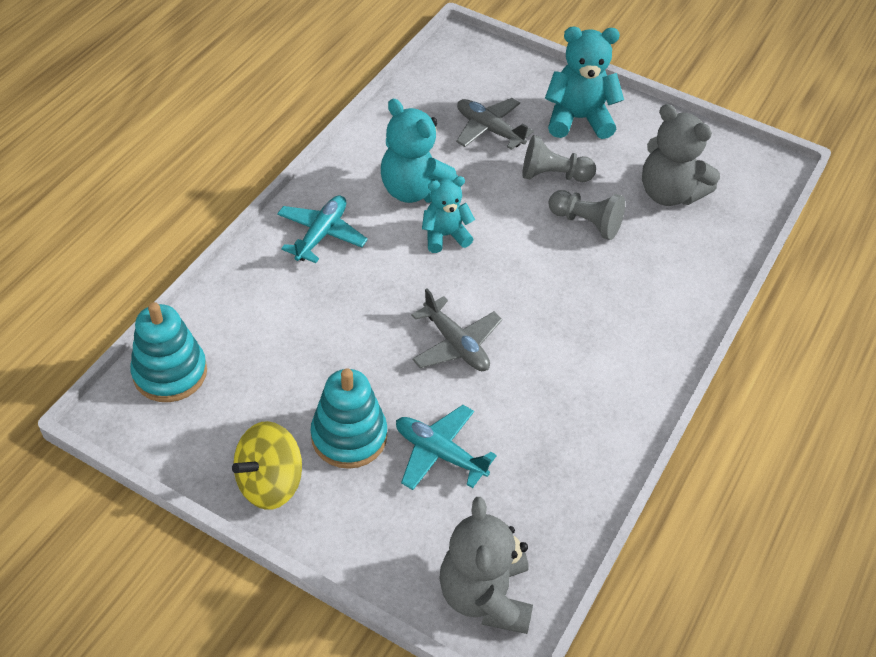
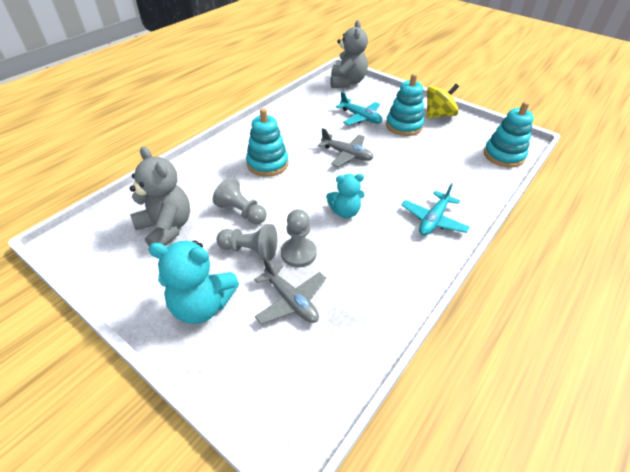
camera: 170 degrees left, 5 degrees down
turquoise teddy bear [381,99,461,203] -> none
grey plane [411,289,502,371] -> grey plane turned 150 degrees clockwise [318,128,373,167]
none -> turquoise stacking toy [246,108,288,177]
none -> grey pawn [281,209,317,267]

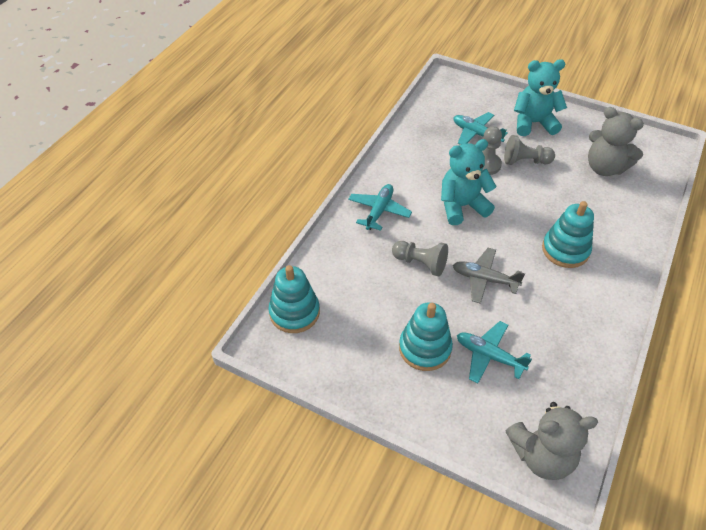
camera: 170 degrees right, 5 degrees up
grey pawn [213,177,267,224] -> grey pawn moved to [392,241,448,276]
grey plane [254,258,326,324] -> turquoise plane [453,112,508,145]
turquoise teddy bear [326,174,365,218] -> turquoise teddy bear [441,139,497,225], size x1.58
grey teddy bear [330,20,368,88] -> grey teddy bear turned 90 degrees counterclockwise [506,402,598,480]
yellow spinning top [427,84,459,119] -> none

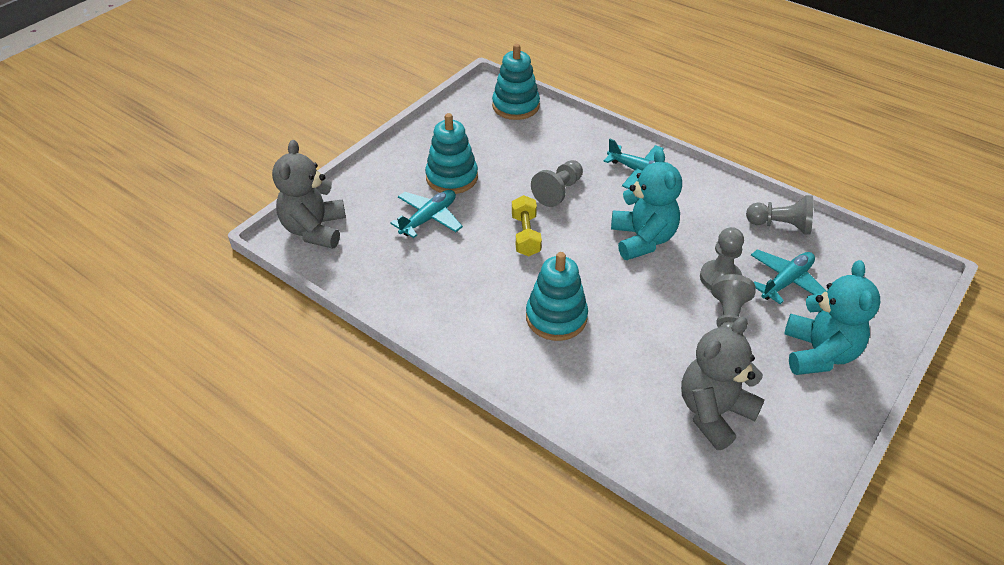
camera: 100 degrees right, 5 degrees down
grey plane [453,248,525,304] -> yellow dumbbell [512,195,542,256]
none -> grey pawn [746,195,813,234]

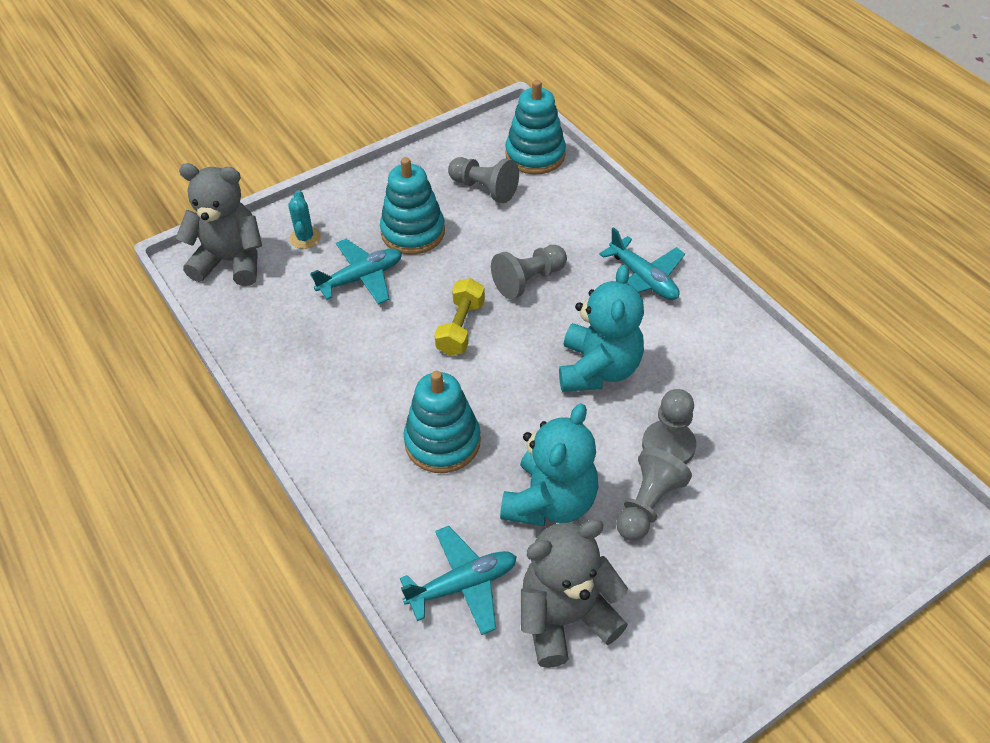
camera: 20 degrees right, 5 degrees up
grey teddy bear [272,140,346,249] -> grey teddy bear turned 75 degrees clockwise [176,163,262,286]
grey pawn [746,195,813,234] -> grey pawn moved to [448,157,519,203]
turquoise plane [751,249,826,304] -> turquoise plane moved to [400,526,517,635]
turquoise teddy bear [784,260,880,375] -> turquoise teddy bear moved to [500,403,599,526]
none -> turquoise cactus [288,190,321,249]

